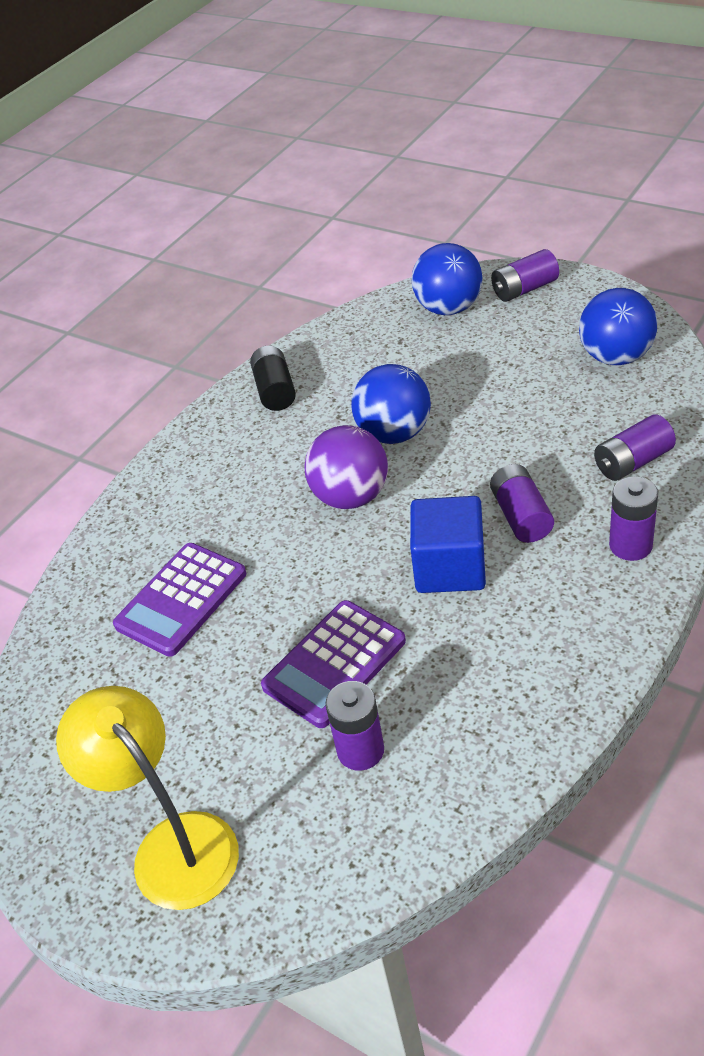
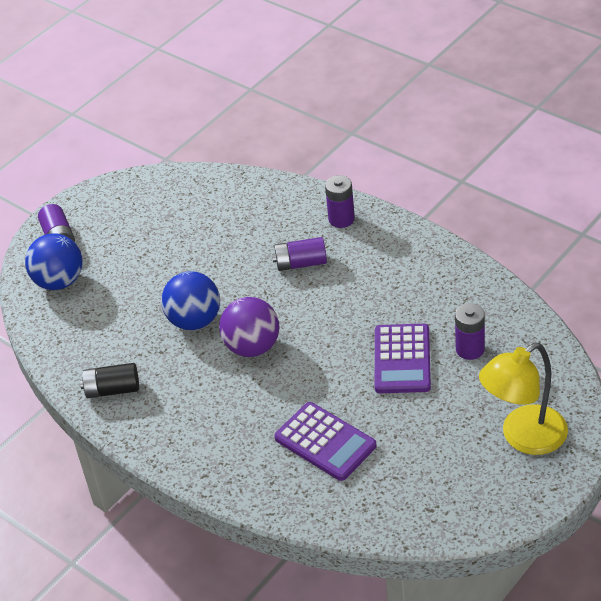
camera: 85 degrees left, 0 degrees up
purple calculator [261,600,406,728] -> purple calculator turned 45 degrees clockwise [375,324,431,393]
blue cube [410,496,486,593] -> none
blue ball [579,288,657,365] -> none
purple battery [594,414,676,481] -> none

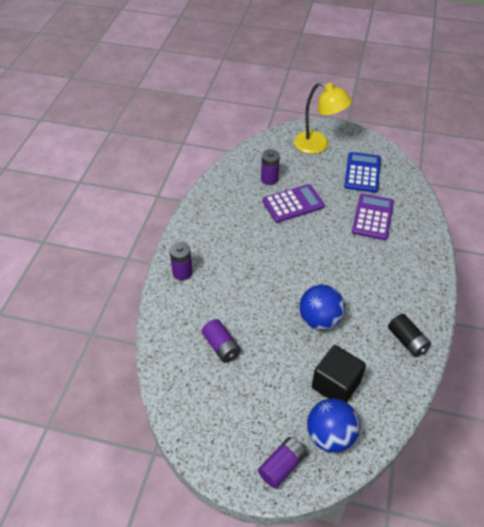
camera: 120 degrees left, 5 degrees up
purple ball [219,297,279,357] -> none
purple battery [272,237,327,271] -> purple battery moved to [202,319,241,363]
none -> black cube [312,345,366,403]
none -> blue calculator [344,152,381,193]

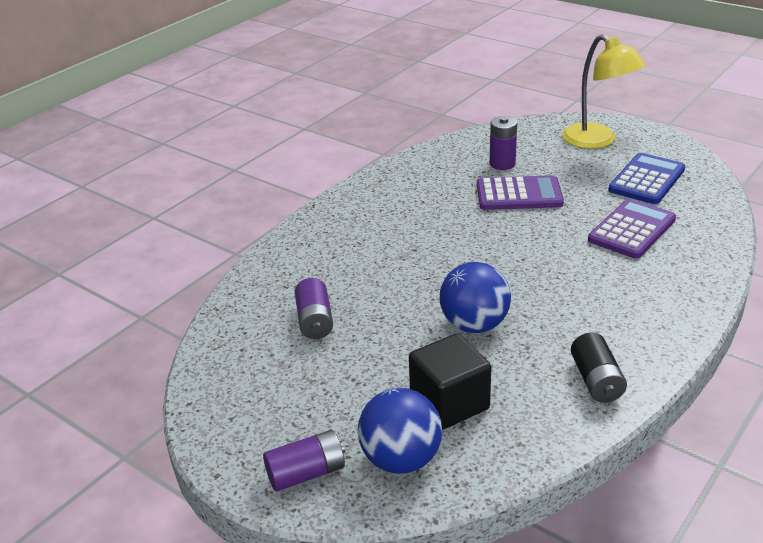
camera: 25 degrees right, 15 degrees down
purple battery [170,242,193,280] -> none

